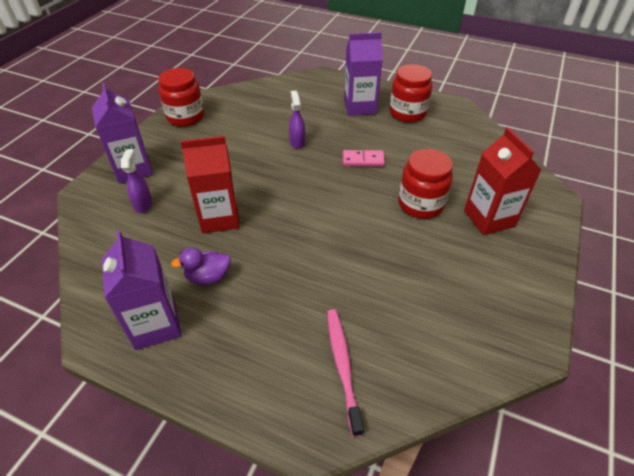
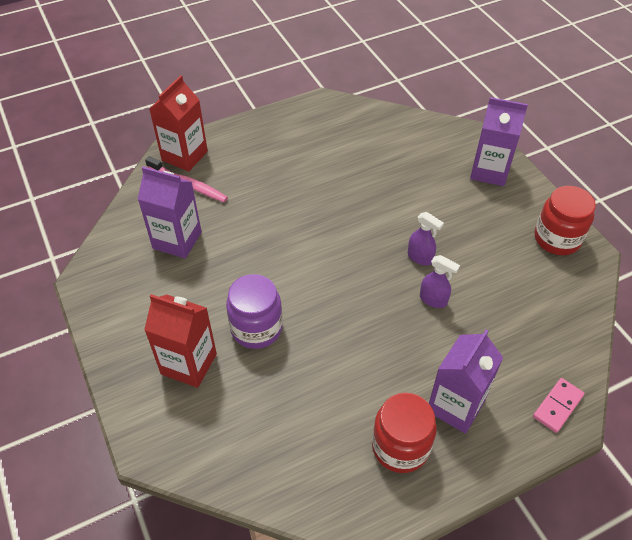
camera: 130 degrees right, 5 degrees up
purple carton [102,230,182,350] -> purple carton moved to [138,167,202,258]
purple spray bottle [121,149,152,213] -> purple spray bottle moved to [408,212,444,265]
purple duck [171,247,231,285] -> none
red carton [181,136,240,234] -> red carton moved to [149,75,208,172]
pink domino [343,150,385,166] -> pink domino moved to [533,378,585,433]
red jar [398,149,453,219] -> purple jar [226,274,283,349]

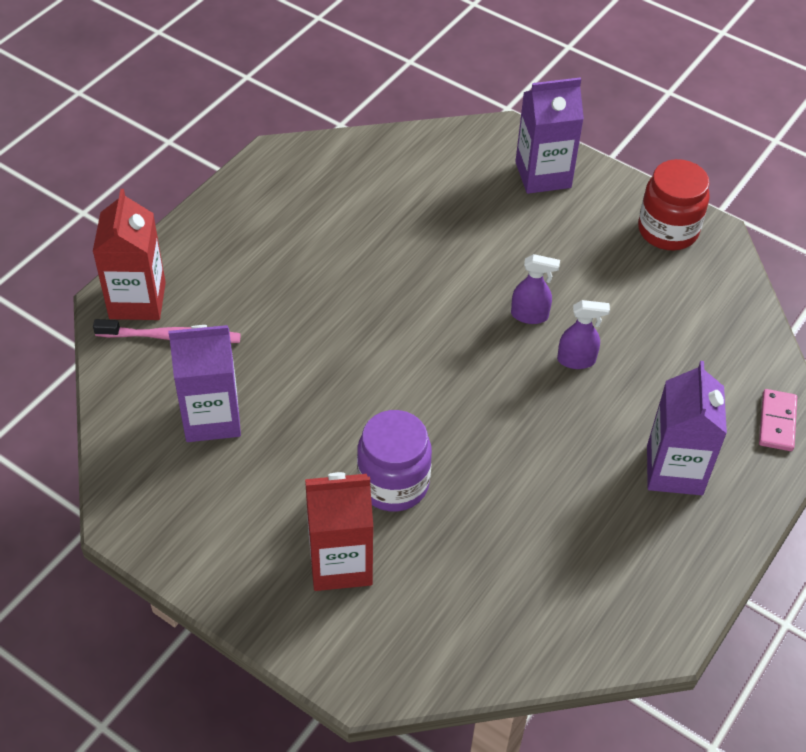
camera: 30 degrees left, 0 degrees up
red jar [372,393,437,473] -> none

